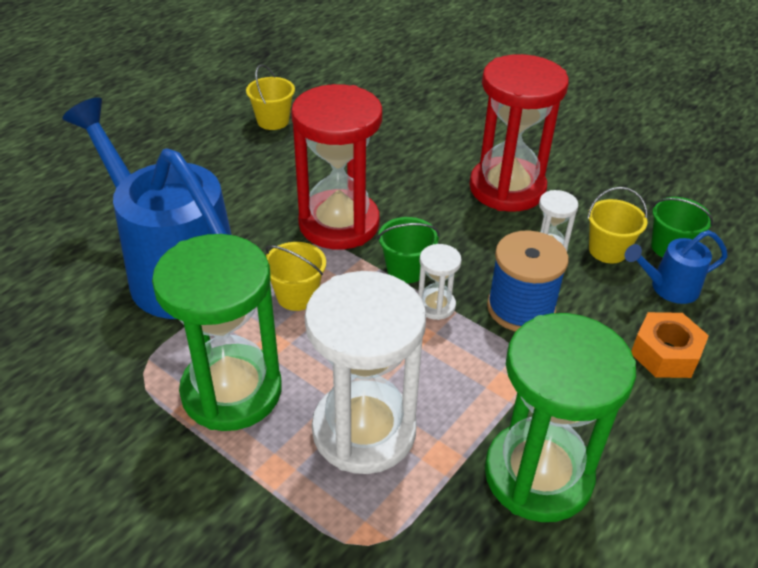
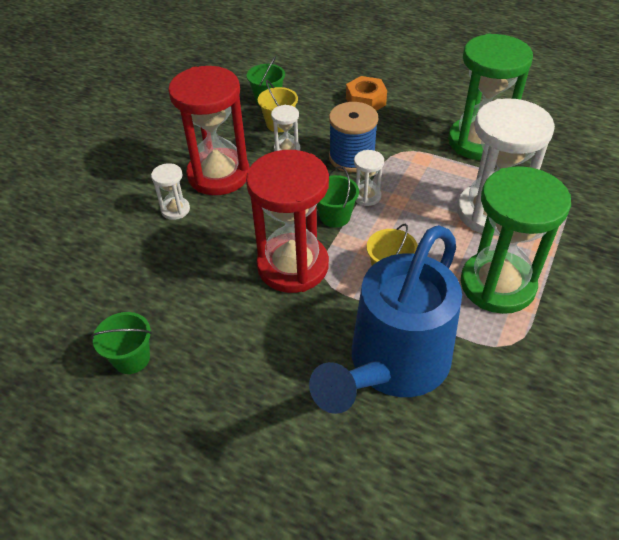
camera: 100 degrees left, 5 degrees up
yellow bucket [246,64,295,130] -> green bucket [91,312,152,374]
blue watering can [625,230,728,304] -> none
none -> white hourglass [151,163,190,220]

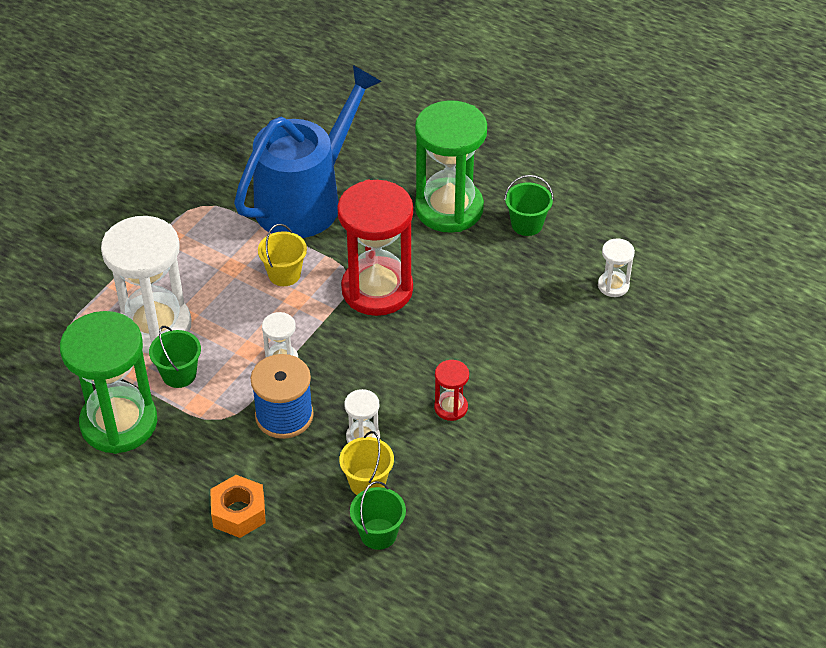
camera: 175 degrees left, 0 degrees up
white hourglass [151,163,190,220] -> white hourglass moved to [598,238,635,297]
red hourglass [168,66,250,195] -> red hourglass [434,360,469,421], size x0.44
green bucket [317,166,359,228] -> green bucket moved to [149,326,201,388]
green hourglass [461,166,571,314] -> green hourglass moved to [415,100,487,233]

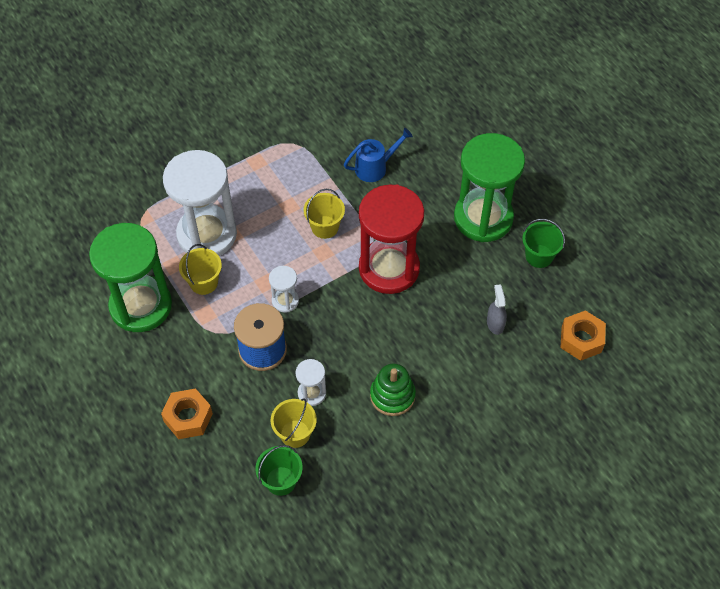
camera: 25 degrees right, 10 degrees up
green bucket [149,326,201,388] -> yellow bucket [179,244,222,295]
blue watering can [234,65,382,238] -> blue watering can [344,128,413,182], size x0.43
red hourglass [434,360,469,421] -> green stacking toy [370,363,416,416]
white hourglass [598,238,635,297] -> orange nut [560,310,606,361]
none -> grey spray bottle [487,284,507,335]

